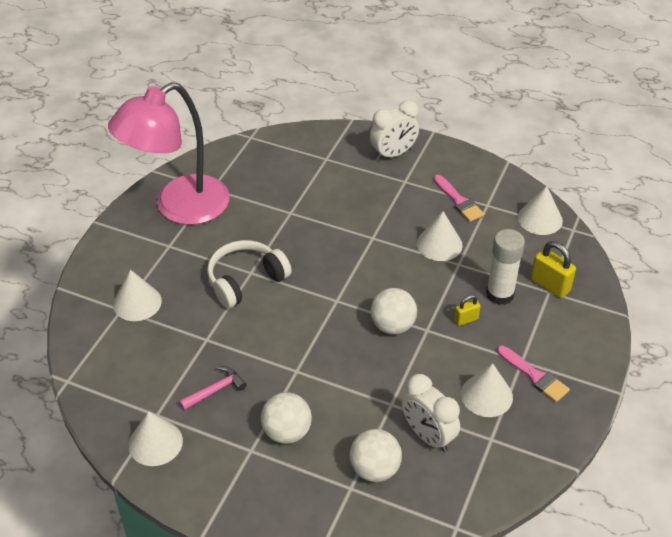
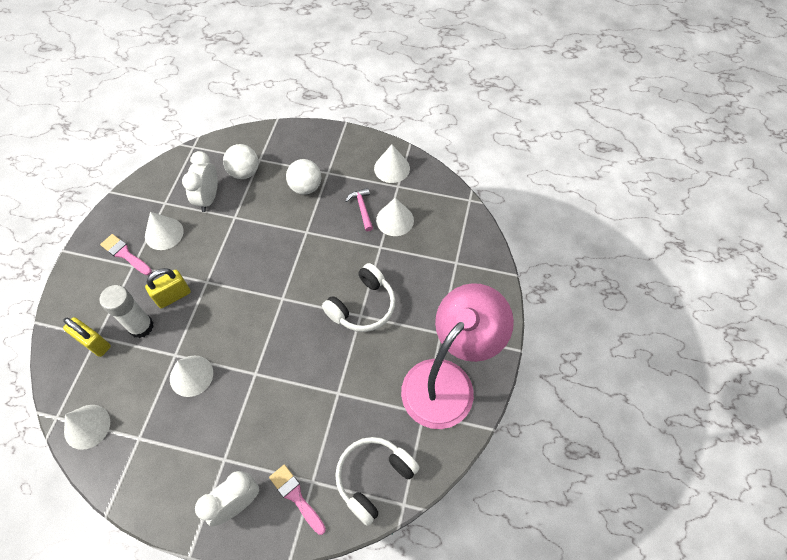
camera: 170 degrees right, 15 degrees up
white cone [113,270,162,321] -> white cone moved to [376,198,414,236]
pink hammer [179,366,246,410] -> pink hammer turned 120 degrees clockwise [345,188,373,231]
white ball [371,288,417,334] -> none
white clock [402,374,460,452] -> white clock turned 120 degrees counterclockwise [182,151,218,212]
pink brush [434,175,484,222] -> pink brush moved to [269,464,326,535]
yellow padlock [454,295,481,326] -> yellow padlock [145,268,191,309], size x1.70
none -> white headphones [335,437,420,526]

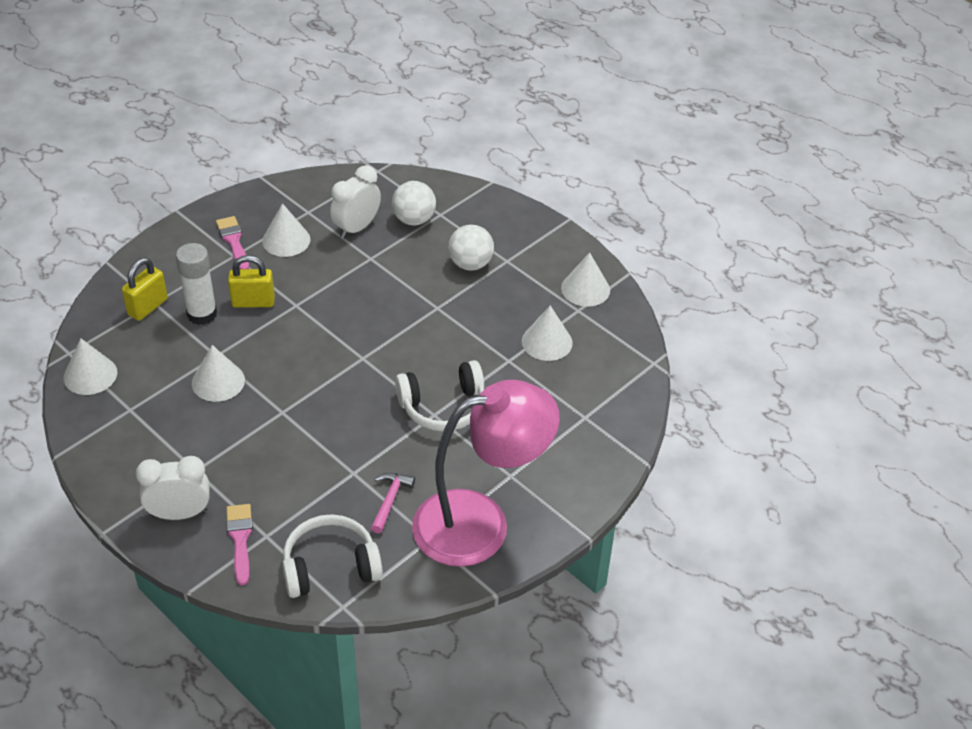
camera: 30 degrees right, 15 degrees down
yellow padlock [63,317,111,357] -> yellow padlock turned 60 degrees clockwise [122,258,168,321]
pink hammer [345,188,373,231] -> pink hammer moved to [371,473,415,533]

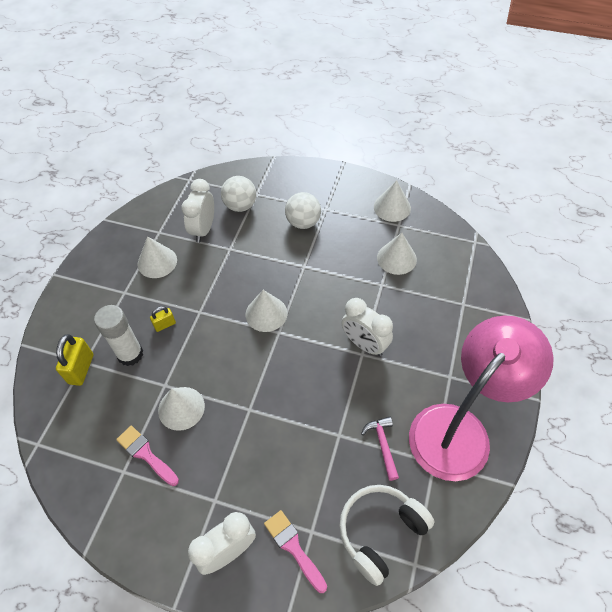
camera: 25 degrees left, 10 degrees up
white cone [64,338,117,395] -> white cone moved to [246,290,288,332]
pink brush [216,216,249,269] -> pink brush moved to [116,426,179,486]
yellow padlock [228,255,275,308] -> yellow padlock [150,306,176,332], size x0.59
white headphones [395,360,484,431] -> white clock [342,298,393,356]

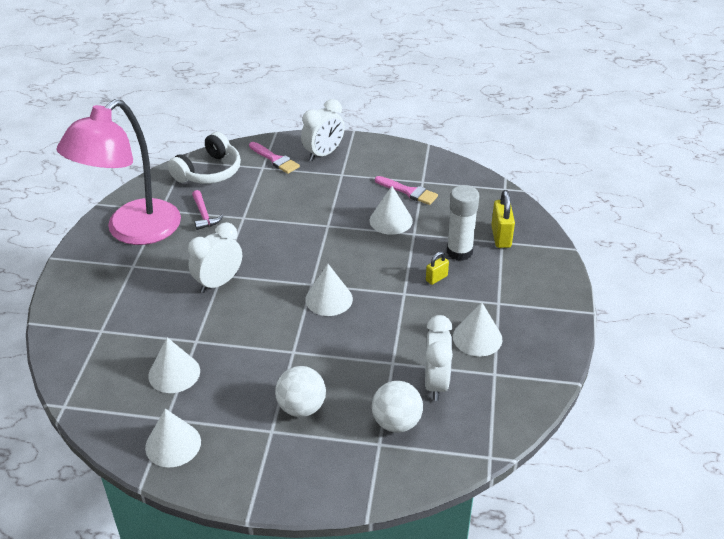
camera: 170 degrees right, 15 degrees down
white clock [342,298,393,356] -> white clock turned 75 degrees counterclockwise [188,222,242,293]

